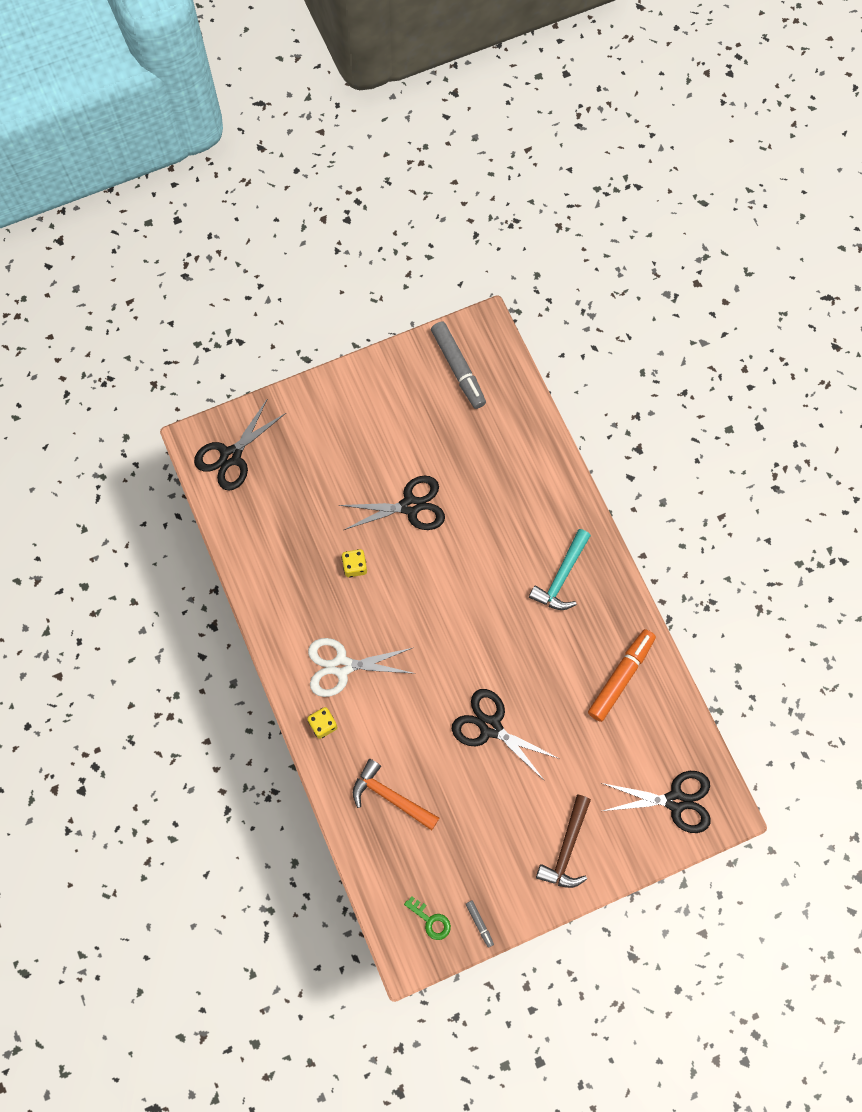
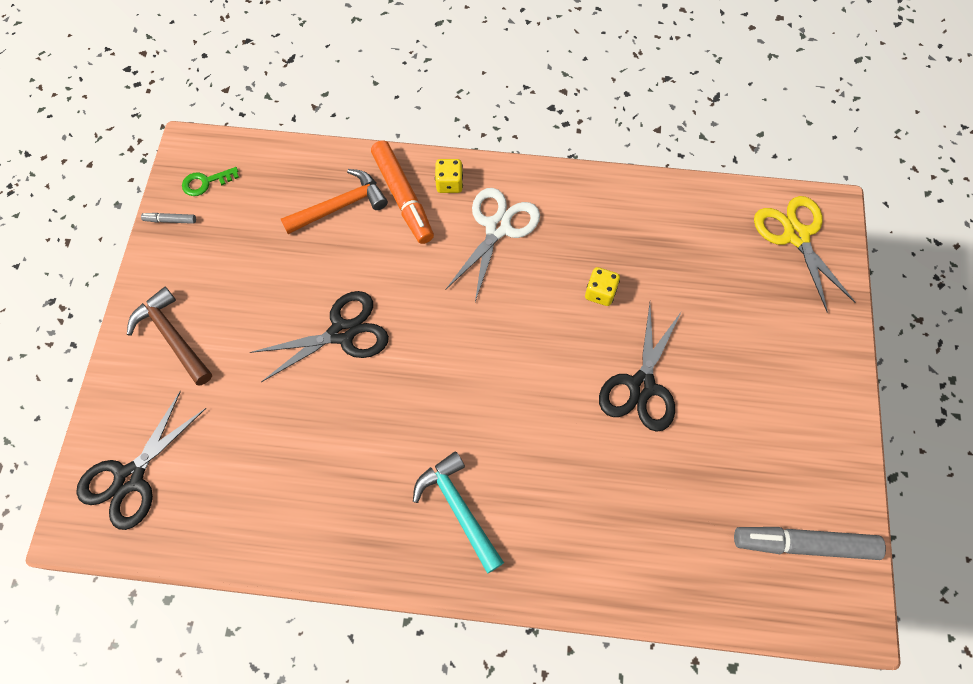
camera: 120 degrees right, 5 degrees down
black scissors [194,398,286,491] -> yellow scissors [754,196,856,312]
orange marker [588,629,656,722] -> orange marker moved to [371,140,434,244]

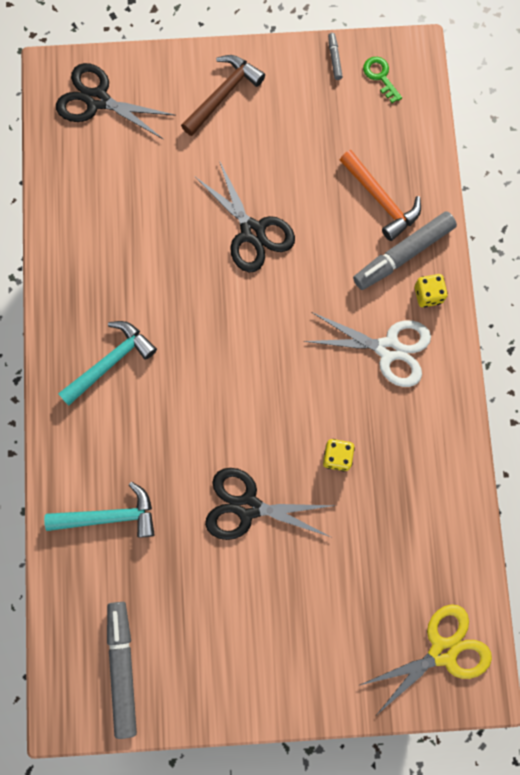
camera: 80 degrees right, 10 degrees up
orange marker [371,140,434,244] -> grey marker [353,211,457,290]
none -> turquoise hammer [44,482,155,538]

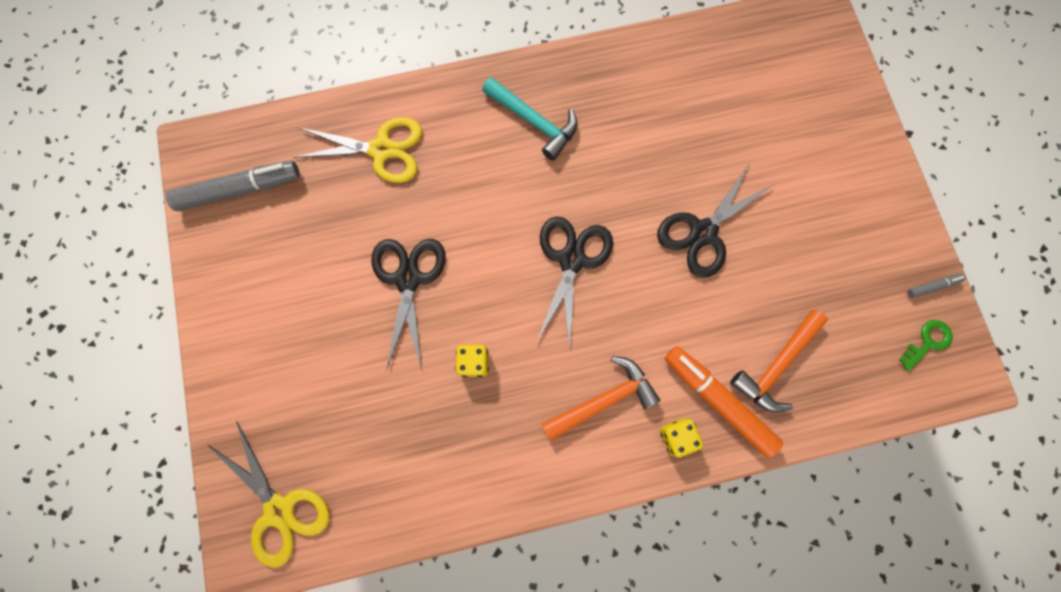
camera: 80 degrees right, 0 degrees up
turquoise hammer [44,482,155,538] -> yellow scissors [293,117,422,183]
black scissors [56,63,176,140] -> black scissors moved to [536,216,613,351]
brown hammer [181,55,265,136] -> none
white scissors [303,312,431,387] -> orange hammer [542,356,660,441]
grey marker [353,211,457,290] -> orange marker [665,346,783,458]

